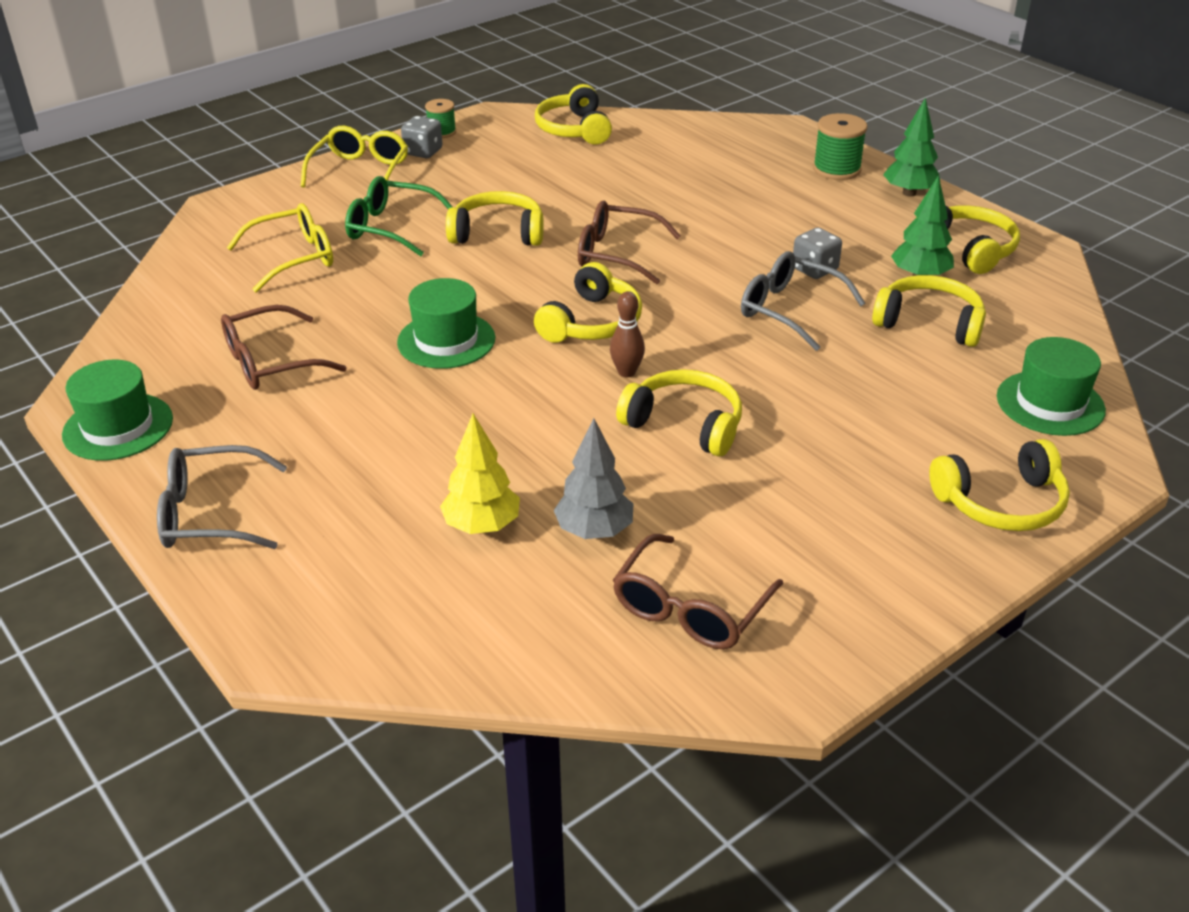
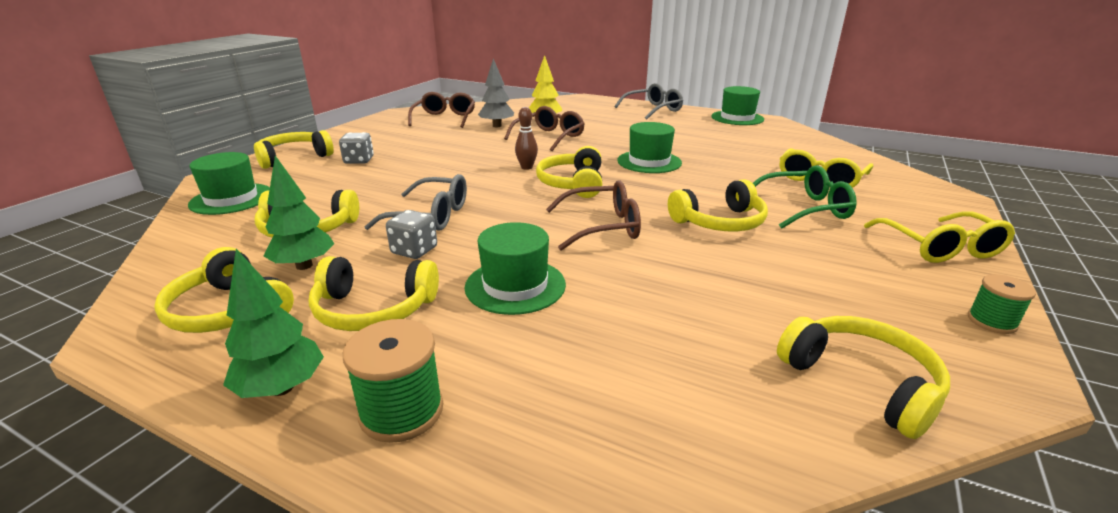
camera: 155 degrees right, 10 degrees down
brown glasses [221,305,347,390] -> brown glasses moved to [504,106,585,151]
grey dice [401,116,443,158] -> grey dice moved to [339,132,374,164]
yellow headphones [616,369,742,456] -> yellow headphones moved to [309,256,439,331]
none -> green hat [465,222,566,315]

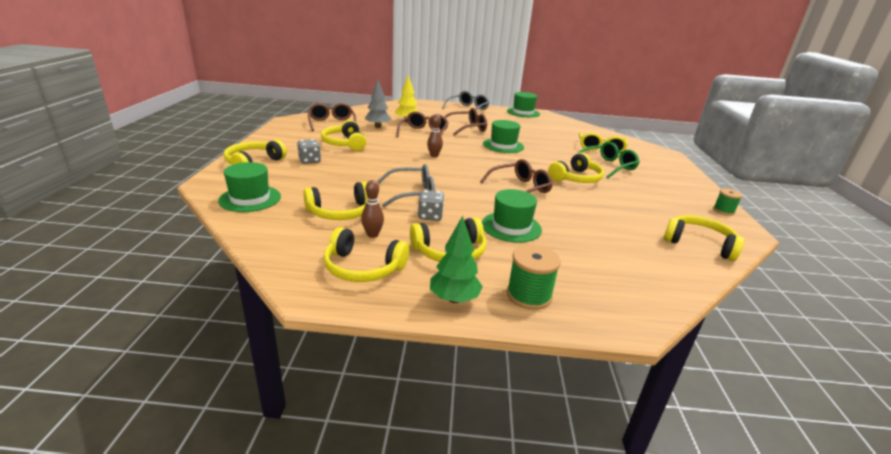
camera: 25 degrees left, 0 degrees up
green tree [263,156,334,270] -> brown bowling pin [361,180,384,238]
yellow headphones [536,146,602,198] -> yellow headphones moved to [321,120,366,151]
yellow glasses [864,211,1015,263] -> none
none -> brown glasses [444,108,487,136]

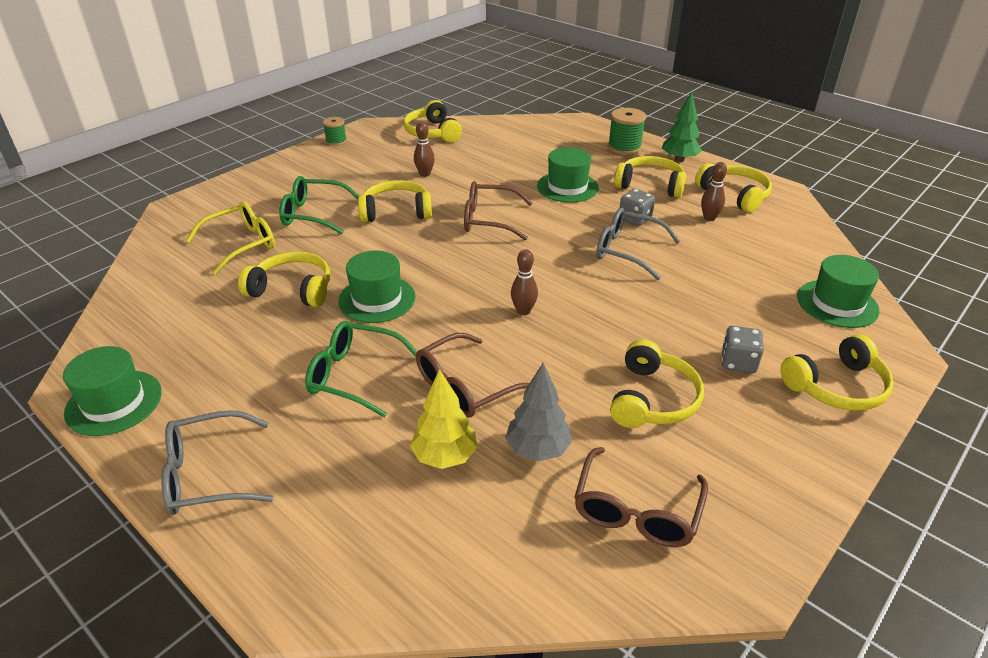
camera: 140 degrees left, 10 degrees up
yellow headphones [303,181,367,220] -> yellow headphones moved to [238,251,330,307]
brown glasses [444,108,487,136] -> green glasses [305,321,417,417]
none -> brown bowling pin [414,121,435,177]

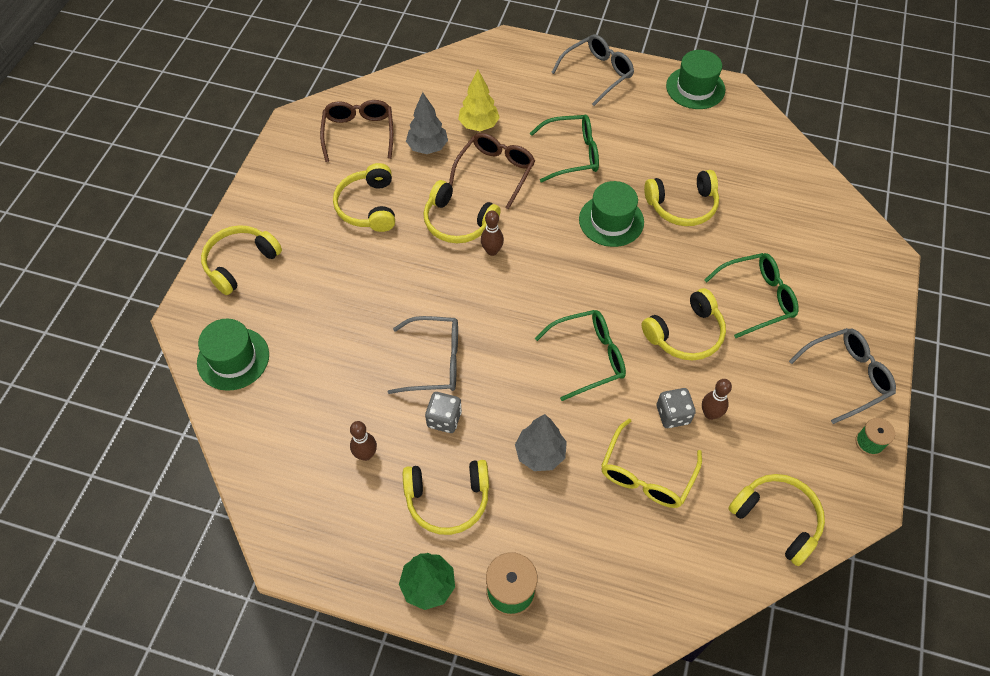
camera: 155 degrees right, 20 degrees up
yellow glasses [186,201,275,275] -> yellow glasses moved to [601,419,702,508]
brown glasses [464,181,532,240] -> green glasses [535,310,626,401]
green hat [537,147,599,203] -> grey tree [515,414,567,471]
yellow headphones [695,163,772,213] -> yellow headphones moved to [424,180,501,243]
grey dice [722,326,764,373] -> grey dice moved to [657,388,696,428]
none -> grey glasses [789,328,896,424]

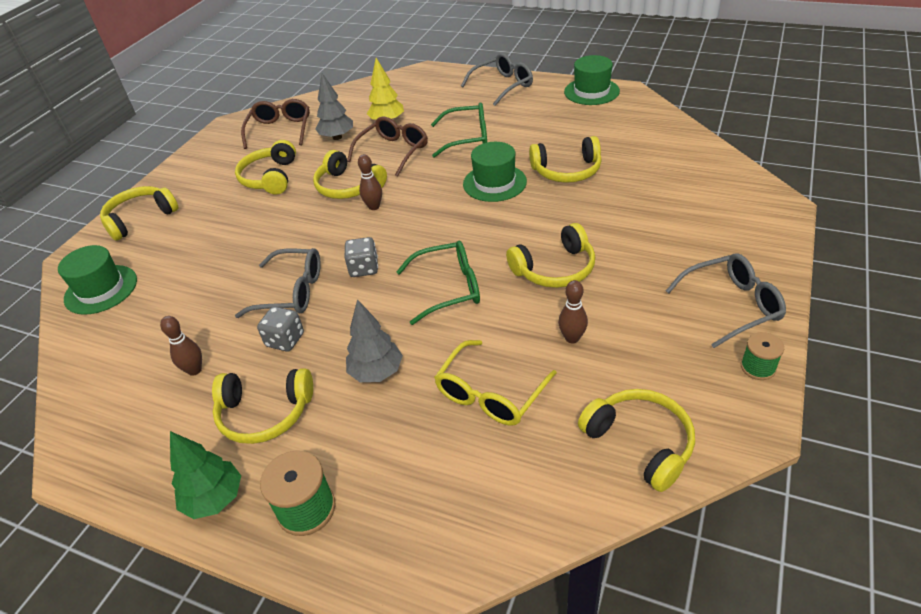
camera: 10 degrees right, 15 degrees down
grey dice [657,388,696,428] -> grey dice moved to [345,237,378,277]
green glasses [704,253,799,338] -> none

